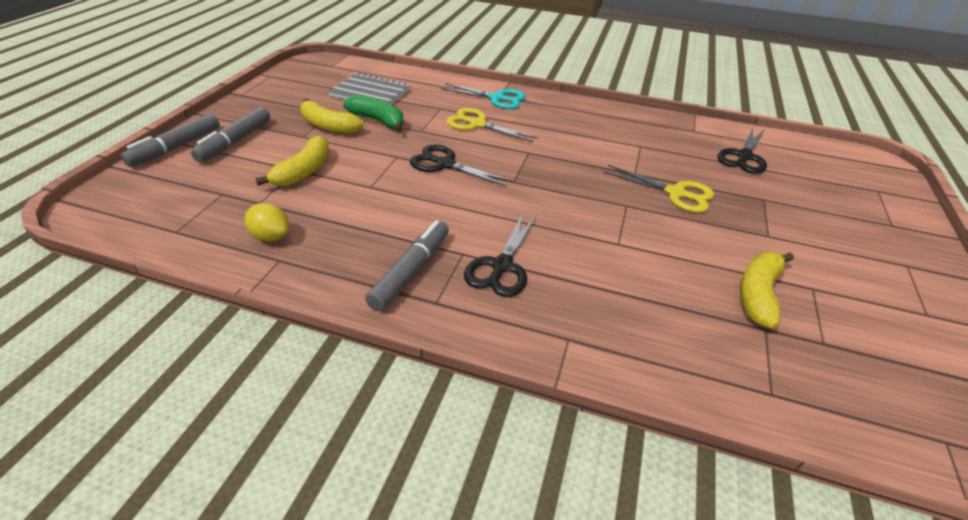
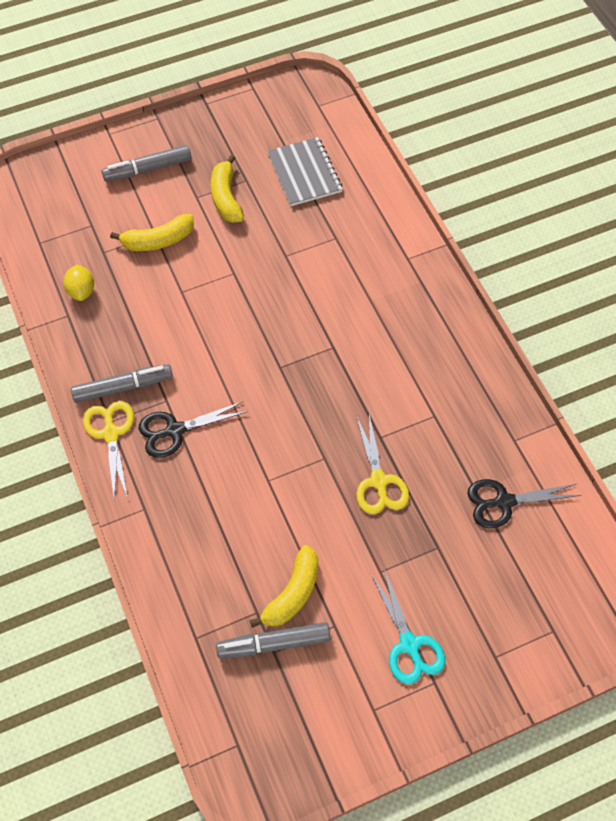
camera: 50 degrees right, 20 degrees up
grey marker [121,113,220,167] -> grey marker moved to [216,622,330,659]
green banana [343,95,404,132] -> none
black scissors [410,144,512,187] -> none
turquoise scissors [441,83,526,109] -> turquoise scissors moved to [371,569,445,684]
yellow scissors [446,108,538,142] -> yellow scissors moved to [83,401,134,499]
yellow banana [740,252,794,329] -> yellow banana turned 135 degrees clockwise [249,545,319,628]

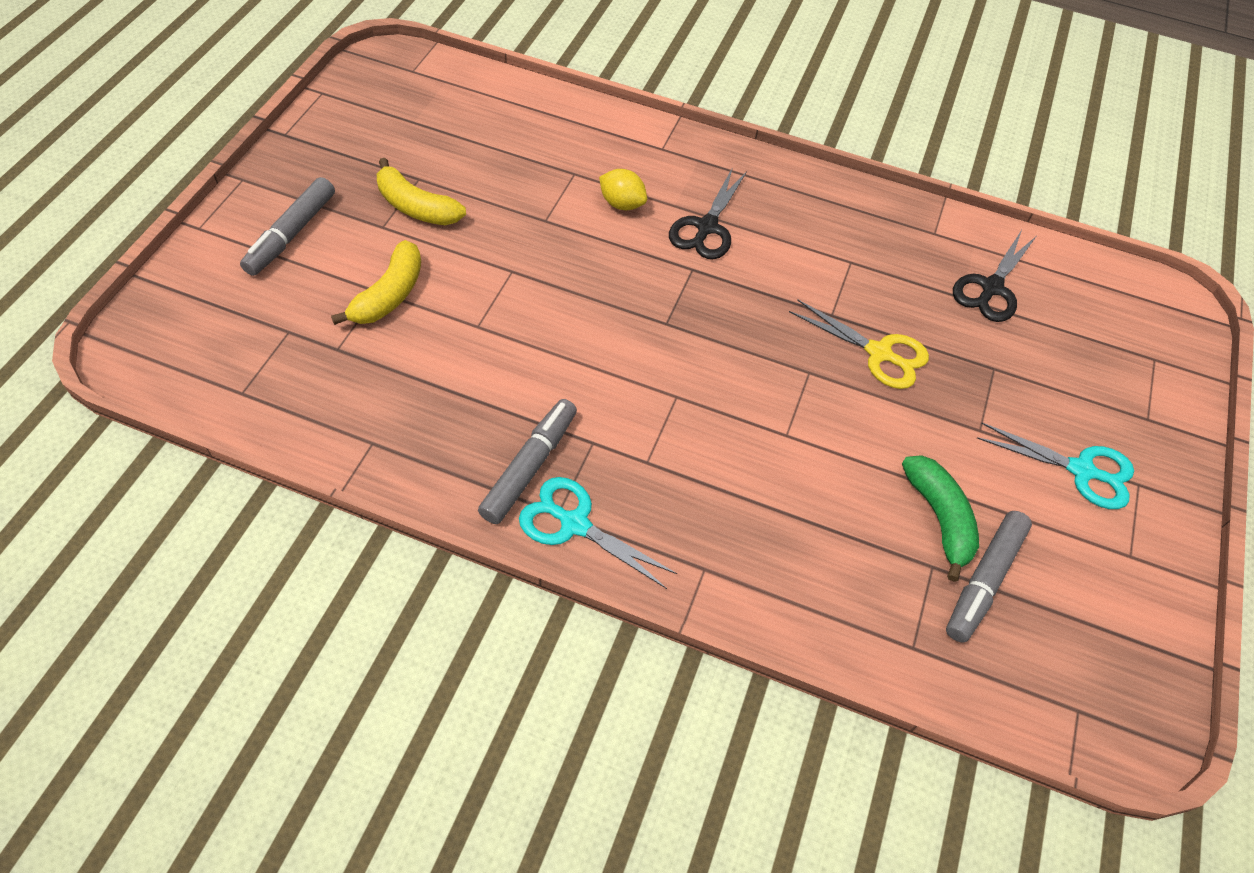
camera: 50 degrees left, 5 degrees down
yellow lemon [63,265,94,301] -> yellow lemon moved to [599,169,647,210]
yellow scissors [83,401,134,499] -> turquoise scissors [519,477,677,589]
black scissors [138,401,248,458] -> black scissors moved to [669,167,747,259]
yellow banana [249,545,319,628] -> green banana [902,455,979,582]
grey notebook [267,137,342,206] -> none

